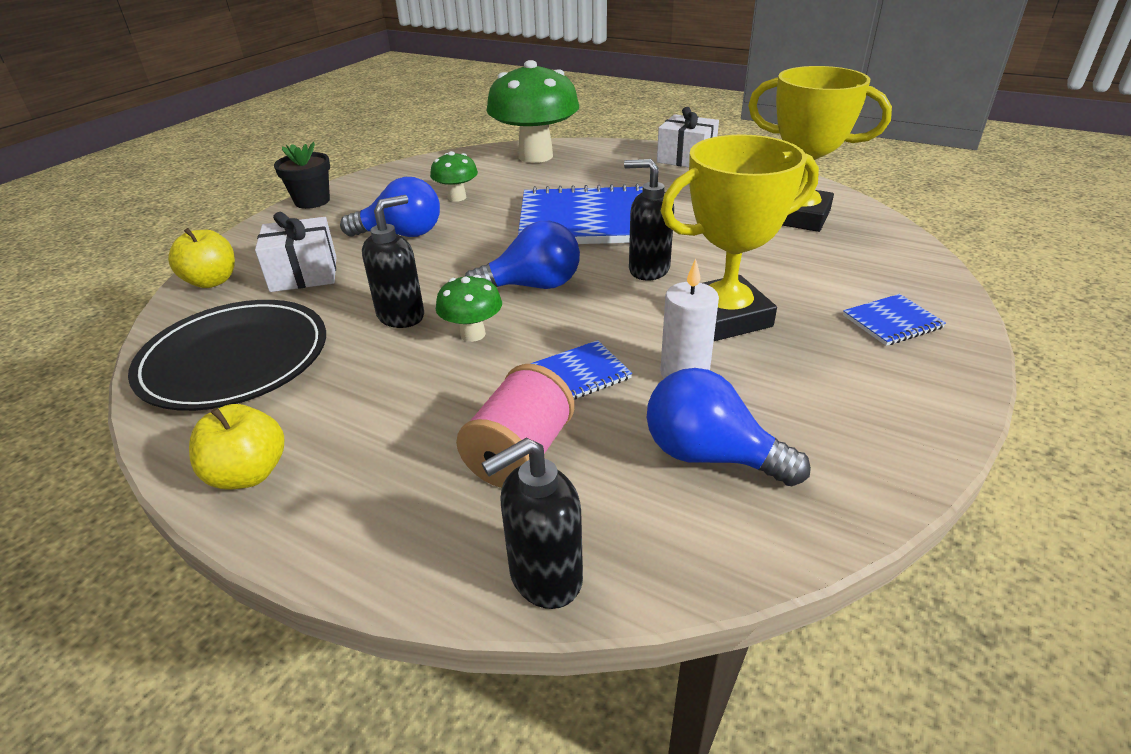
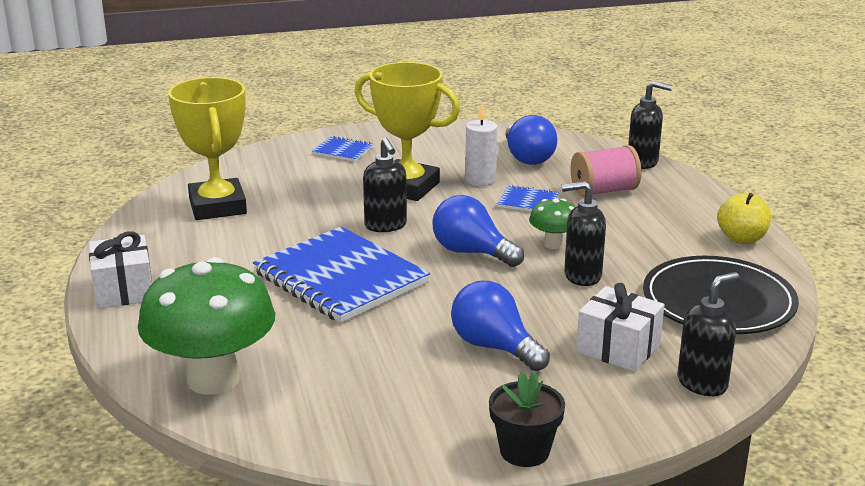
camera: 135 degrees left, 10 degrees down
yellow apple [168,228,235,288] -> black soap dispenser [677,272,739,396]
green mushroom [430,151,478,202] -> none

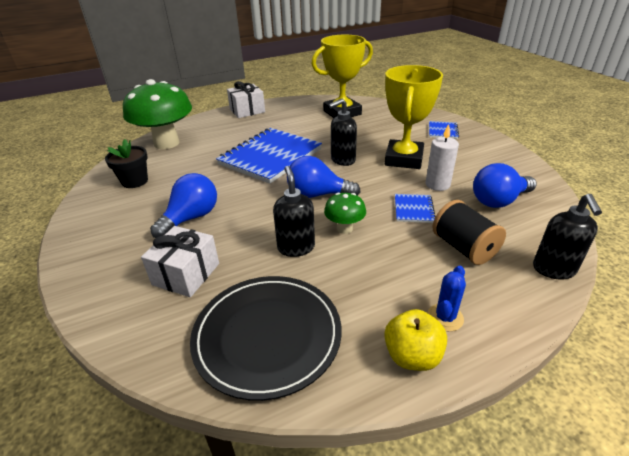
camera: 80 degrees right, 10 degrees up
blue light bulb [432,195,524,267] -> blue light bulb turned 105 degrees counterclockwise [287,156,360,198]
black flower pot [489,372,565,467] -> black flower pot moved to [105,139,148,188]
pink spool [571,145,642,197] -> black spool [432,200,506,265]
black soap dispenser [677,272,739,396] -> none
none -> blue cactus [428,266,466,332]

